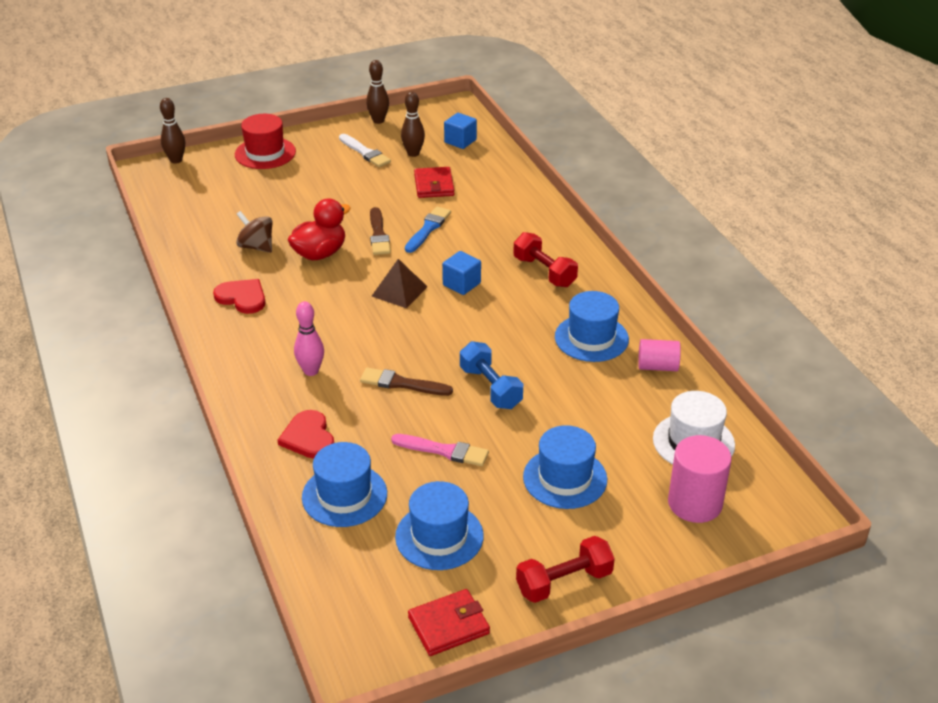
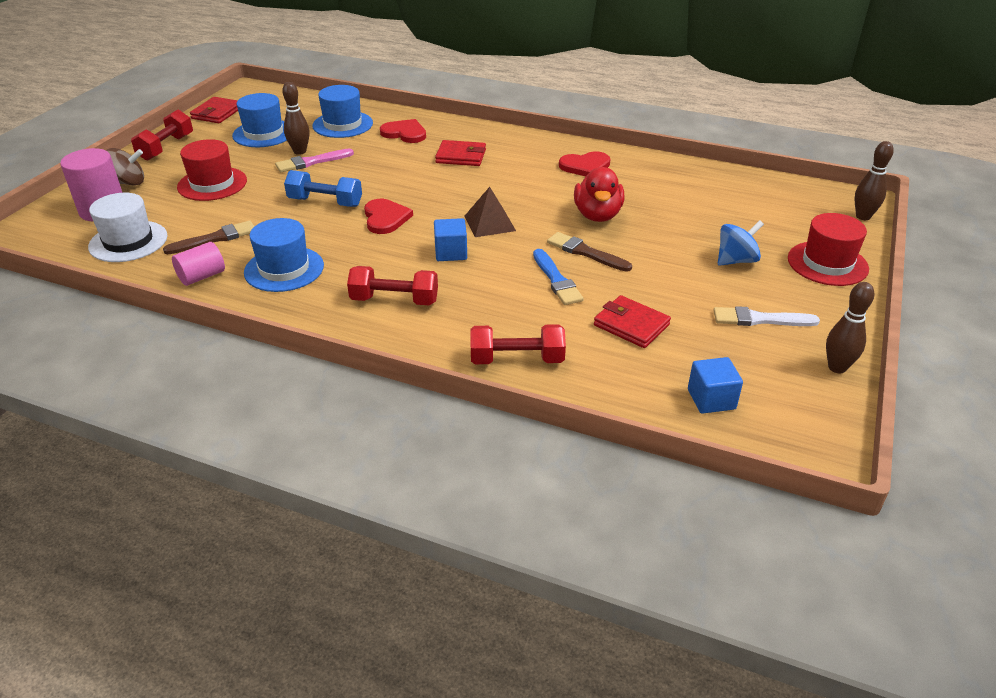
camera: 135 degrees right, 0 degrees up
brown spinning top [236,211,272,253] -> brown spinning top moved to [106,148,144,186]
pink bowling pin [294,301,324,376] -> red wallet [435,140,486,166]
brown brush [360,368,453,396] -> brown brush moved to [163,221,255,254]
brown bowling pin [401,91,425,157] -> brown bowling pin moved to [282,82,310,155]
blue hat [523,425,607,509] -> red hat [177,139,247,201]
none -> red heart [364,199,413,234]
none -> red dumbbell [470,324,566,364]
none -> blue spinning top [718,220,764,266]

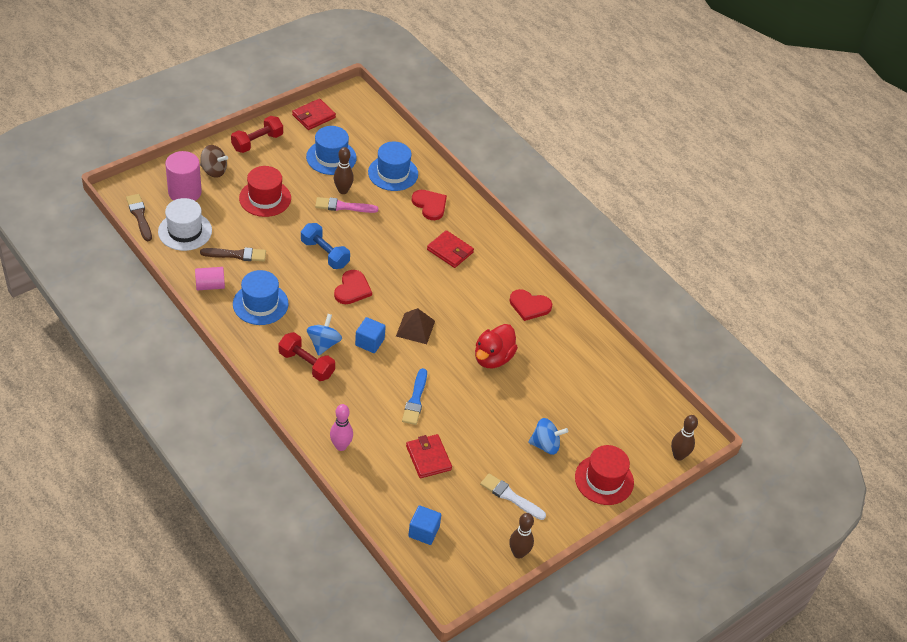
camera: 25 degrees right, 10 degrees up
red dumbbell [470,324,566,364] -> pink bowling pin [330,404,353,451]
brown brush [547,232,632,272] -> brown brush moved to [126,194,152,241]
none -> blue spinning top [307,314,342,356]

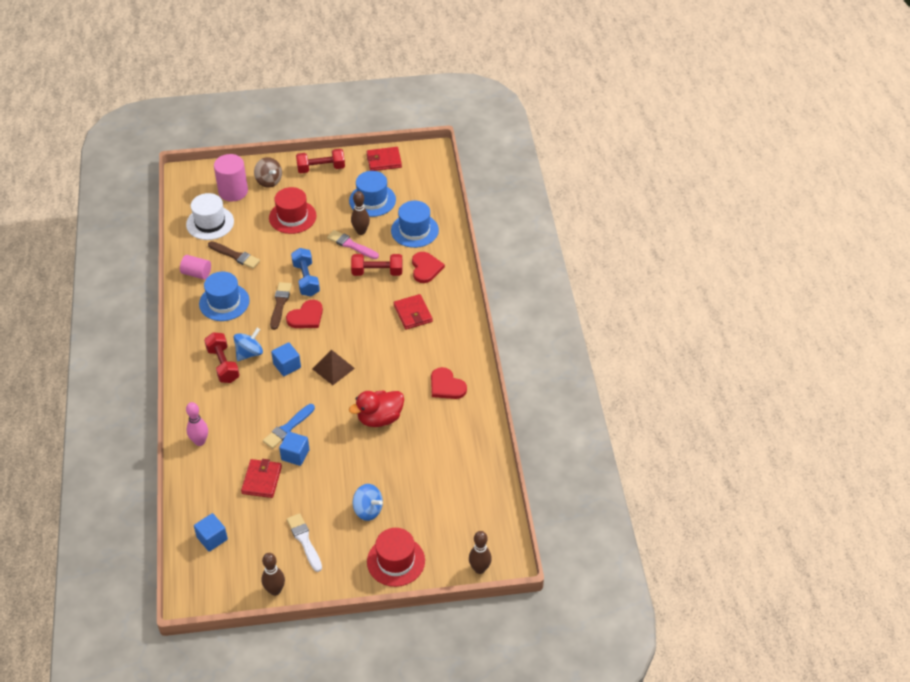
camera: 35 degrees right, 0 degrees up
brown brush [126,194,152,241] -> brown brush moved to [270,282,292,330]
none -> blue cube [279,431,309,466]
none -> red dumbbell [351,254,402,276]

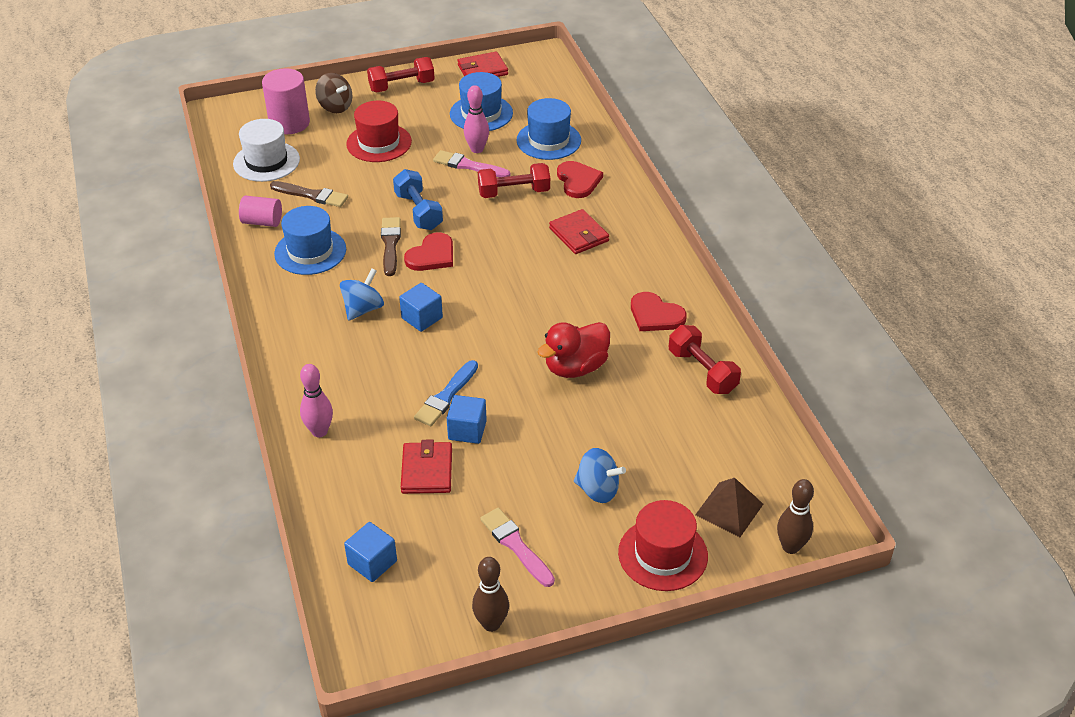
camera: 10 degrees left, 5 degrees down
red dumbbell [204,332,240,383] -> red dumbbell moved to [669,325,741,394]
white brush [287,513,322,572] -> pink brush [480,508,555,587]
brown pyramid [313,350,355,385] -> brown pyramid moved to [695,478,763,537]
brown bowling pin [351,191,370,235] -> pink bowling pin [464,85,489,153]

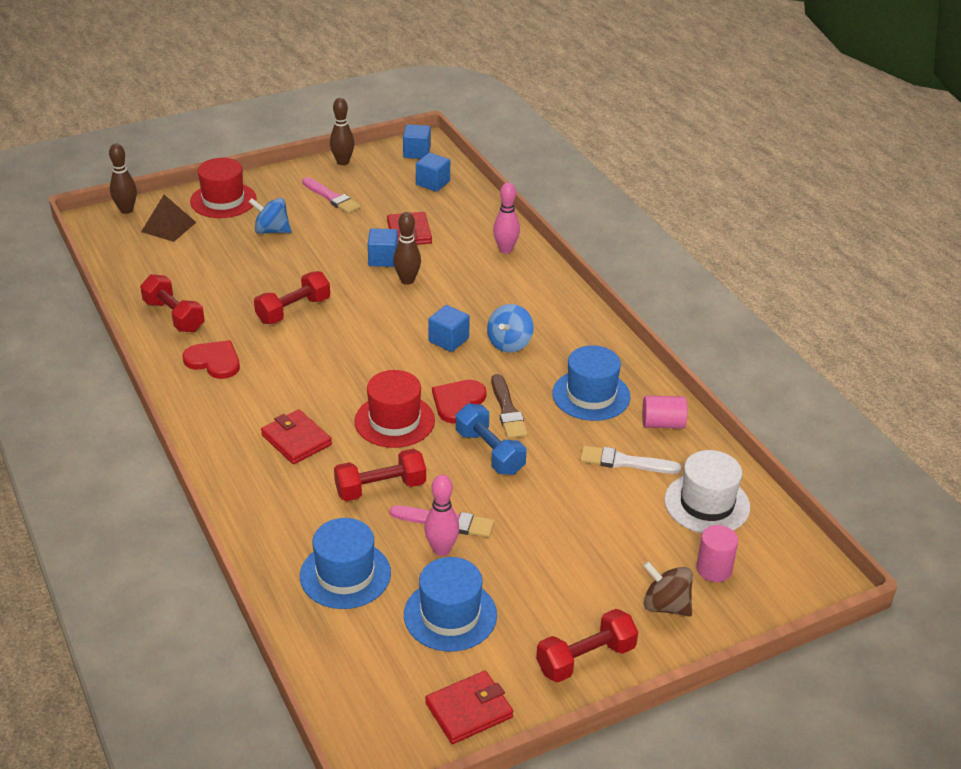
camera: 170 degrees right, 5 degrees down
pink cylinder [262,68,310,134] -> pink cylinder [696,525,738,582], size x0.63
brown brush [270,181,348,207] -> white brush [580,445,681,474]
red hat [346,101,412,162] -> red hat moved to [354,370,435,448]
blue brush [414,360,478,426] -> brown bowling pin [393,212,421,285]
red duck [537,322,610,378] -> red dumbbell [254,271,330,324]
red heart [557,161,603,198] -> none
none -> blue cube [403,124,431,159]

